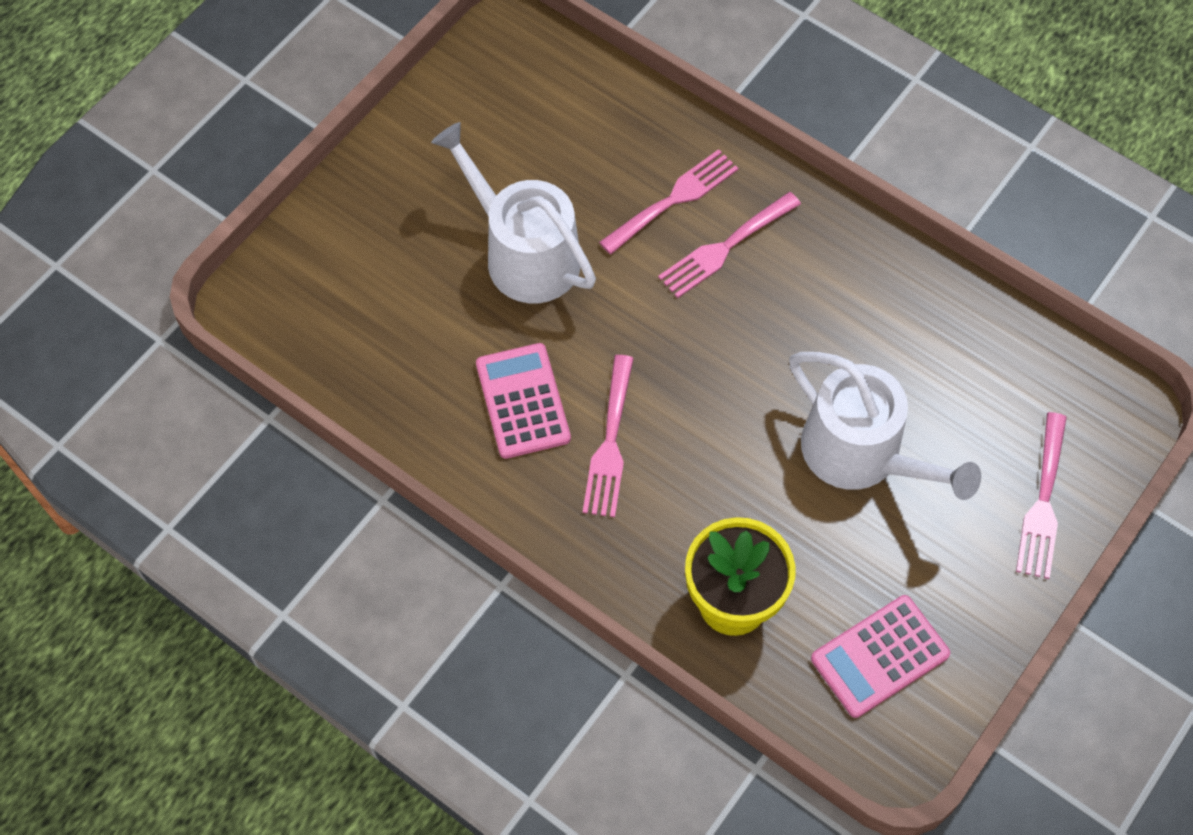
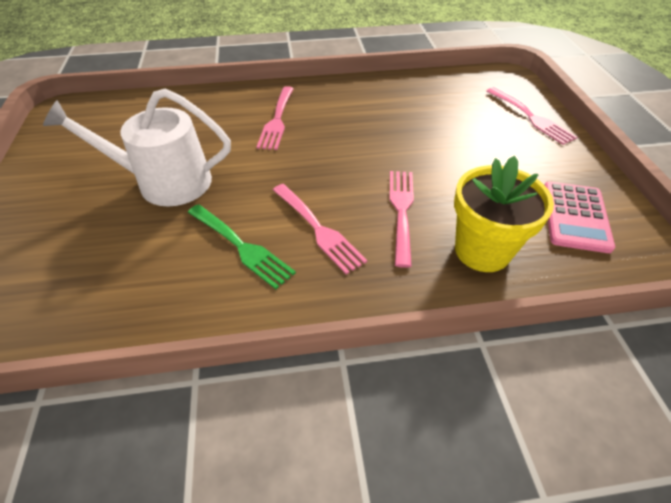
camera: 45 degrees left, 15 degrees down
pink calculator [476,343,571,459] -> green fork [188,204,296,289]
pink fork [599,149,739,254] -> pink fork moved to [390,171,414,268]
white watering can [789,352,981,500] -> none

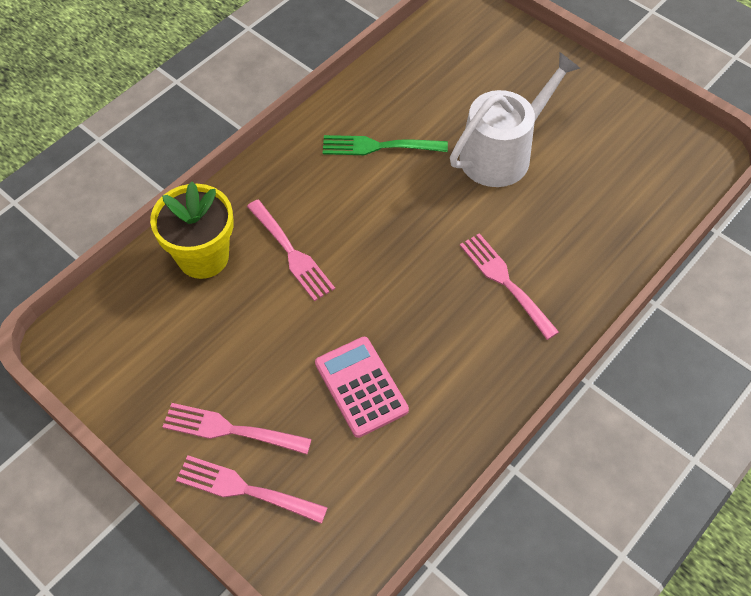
camera: 140 degrees right, 10 degrees up
pink fork [273,184,367,274] -> pink fork moved to [163,403,312,454]
pink calculator [545,182,615,253] -> pink calculator moved to [315,337,409,438]

